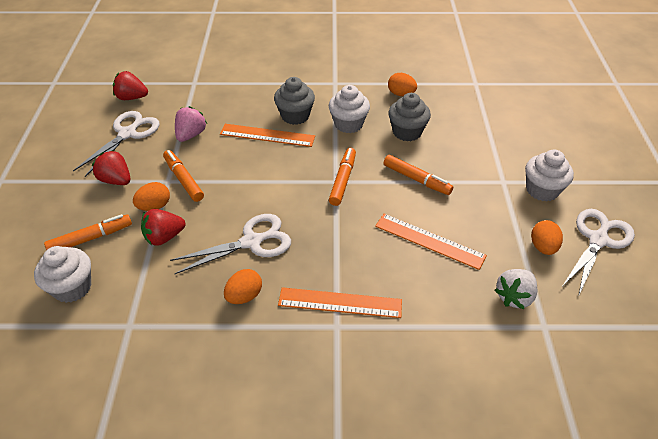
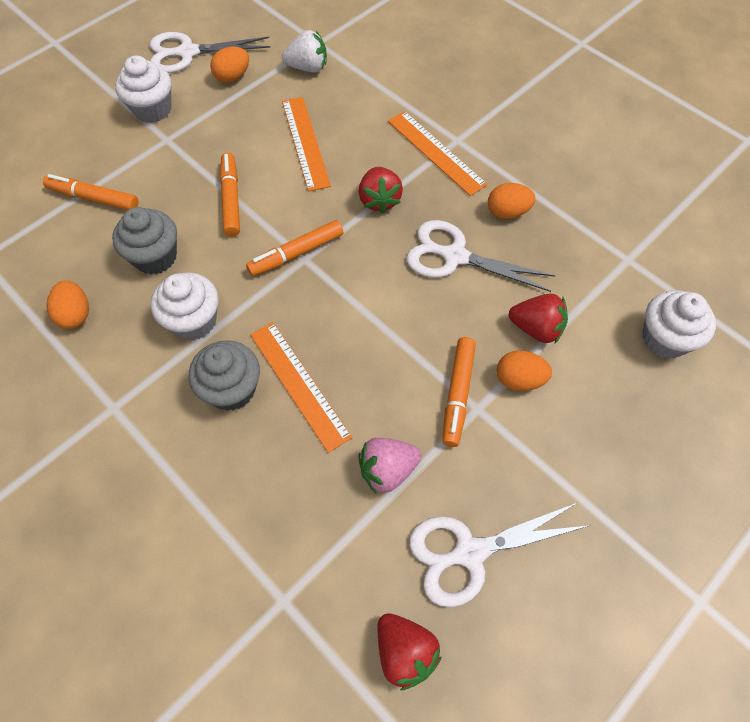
camera: 135 degrees left, 15 degrees up
orange marker [44,214,132,250] -> orange marker moved to [43,174,138,210]
red strawberry [92,150,130,185] -> red strawberry moved to [359,167,403,214]

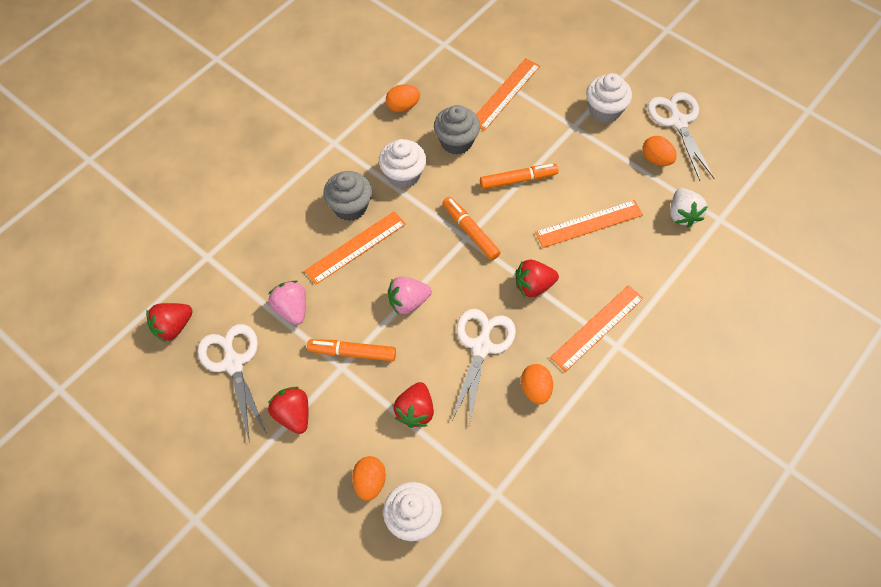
camera: 85 degrees right, 0 degrees up
orange marker [43,174,138,210] -> orange ruler [476,58,540,131]
orange egg [497,350,552,391] -> orange egg moved to [352,456,386,501]
none -> red strawberry [268,387,309,434]
none -> pink strawberry [388,276,432,315]

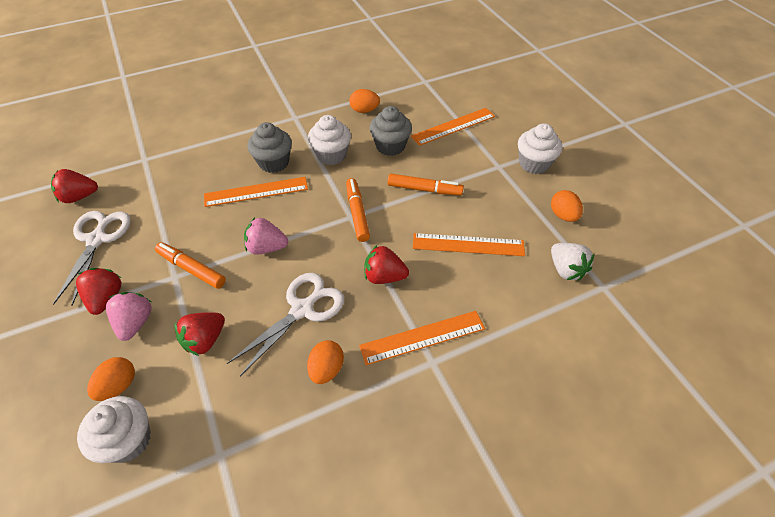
camera: 25 degrees right, 10 degrees down
pink strawberry [268,280,306,325] -> pink strawberry moved to [106,292,152,341]
white scissors [648,92,714,181] -> none
white strawberry [670,188,708,227] -> white strawberry turned 45 degrees counterclockwise [551,243,595,281]

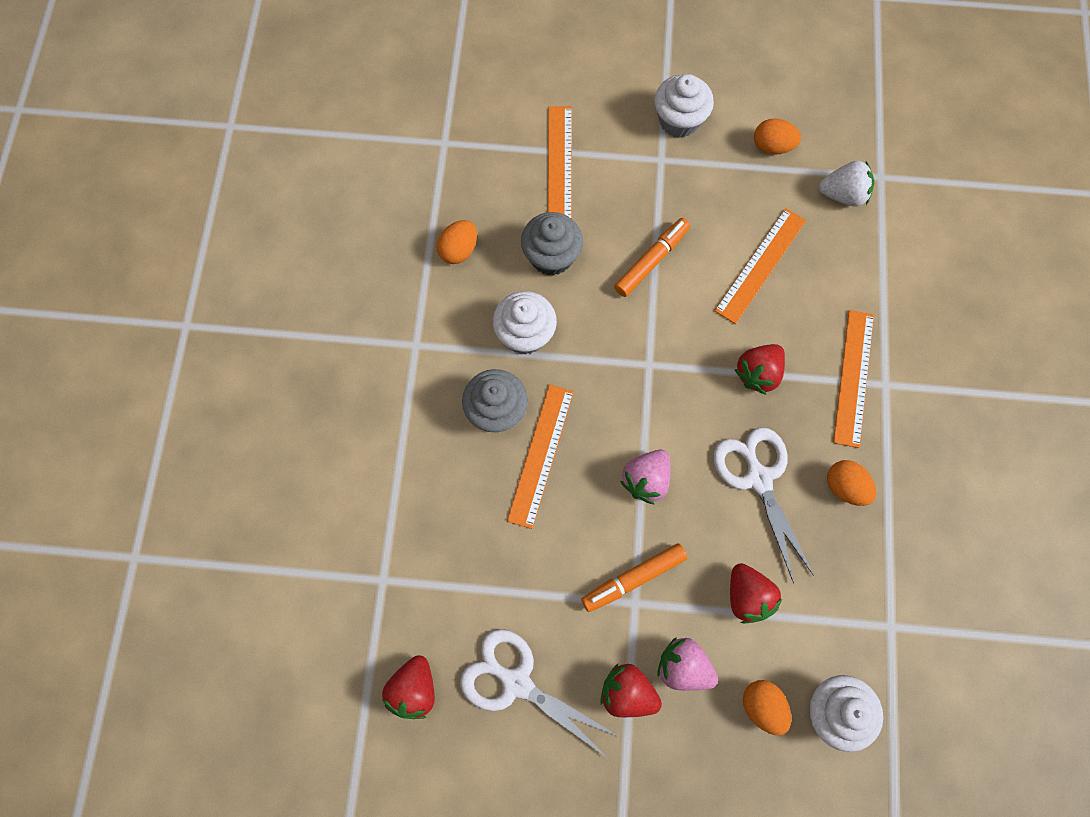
camera: 60 degrees left, 20 degrees up
orange marker [346,178,370,242] -> none

